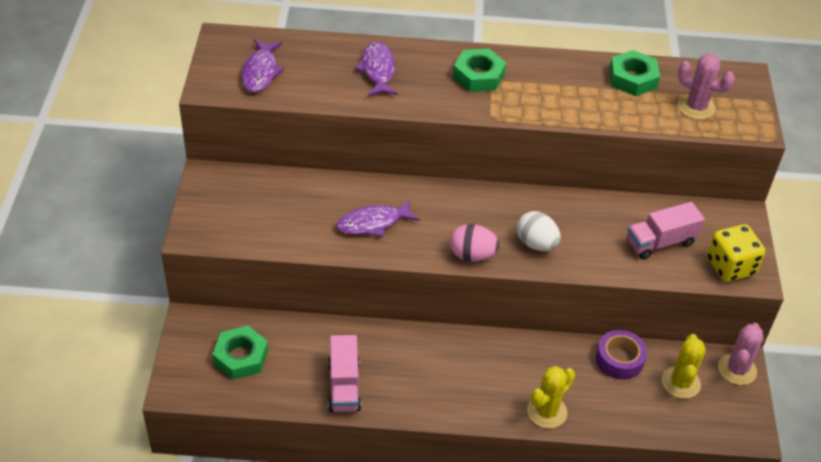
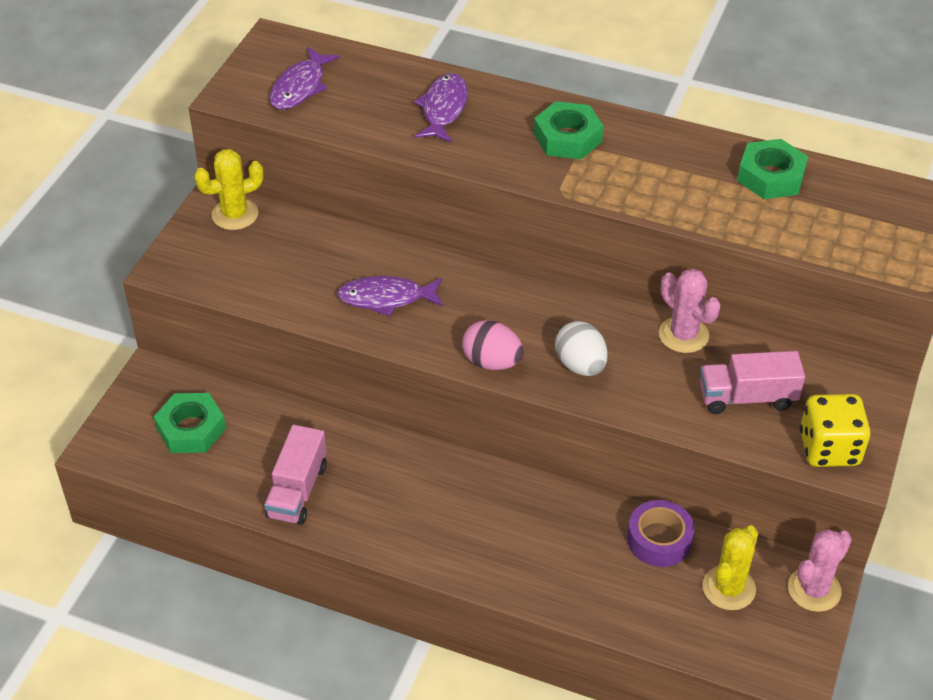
camera: 20 degrees right, 0 degrees up
yellow cactus [527,366,575,429] -> yellow cactus moved to [194,149,264,230]
pink cactus [678,54,735,120] -> pink cactus moved to [659,269,721,353]

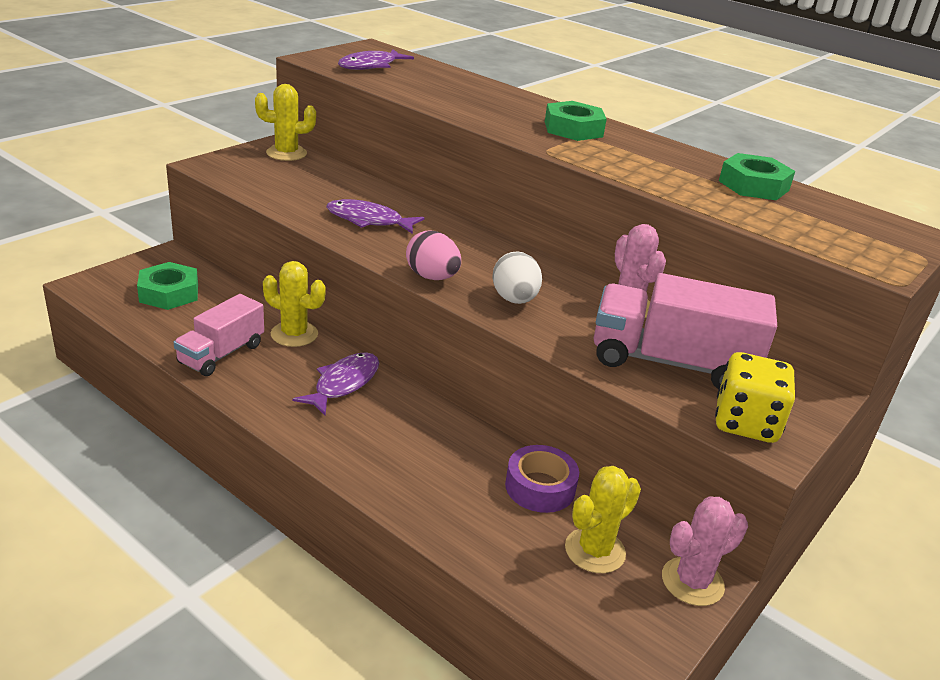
camera: 15 degrees right, 15 degrees down
purple fish [414,73,468,143] -> purple fish moved to [292,352,379,416]
pink truck [700,351,805,414] -> pink truck [594,273,777,390], size x1.57
none -> yellow cactus [263,261,326,347]

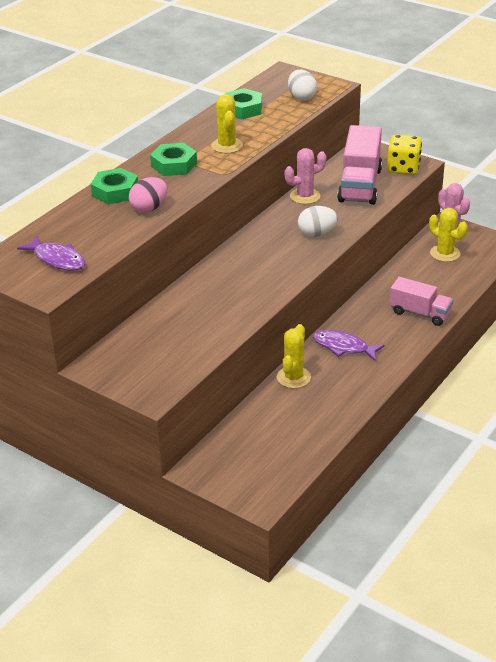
camera: 90 degrees left, 5 degrees up
green nut [137,262,198,310] -> green nut moved to [91,168,138,204]
pink truck [173,294,264,376] -> pink truck moved to [389,277,453,326]
yellow cactus [255,84,316,161] -> yellow cactus moved to [211,94,243,153]
purple fish [326,199,424,234] -> none
pink egg [406,230,461,280] -> pink egg moved to [129,177,167,212]
purple tape [505,445,579,513] -> none
none -> white egg [288,70,317,101]

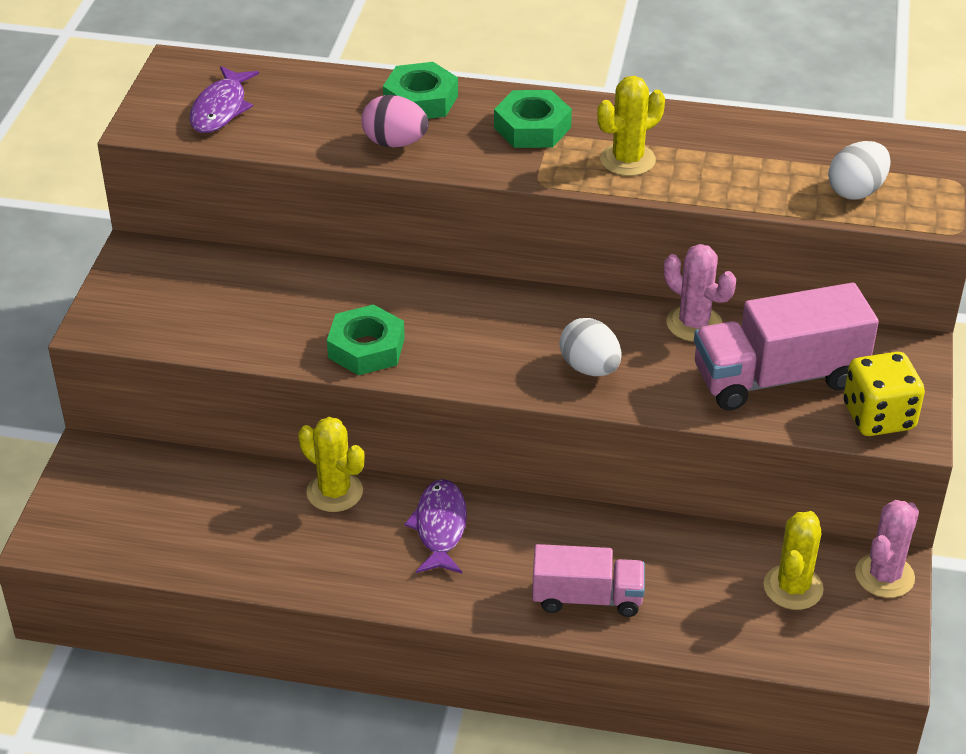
camera: 65 degrees right, 5 degrees up
green nut [225,88,262,119] -> green nut moved to [327,304,405,375]
yellow cactus [277,324,311,388] -> yellow cactus turned 45 degrees clockwise [298,417,365,512]
pink truck [389,277,453,326] -> pink truck turned 90 degrees counterclockwise [532,544,645,617]

